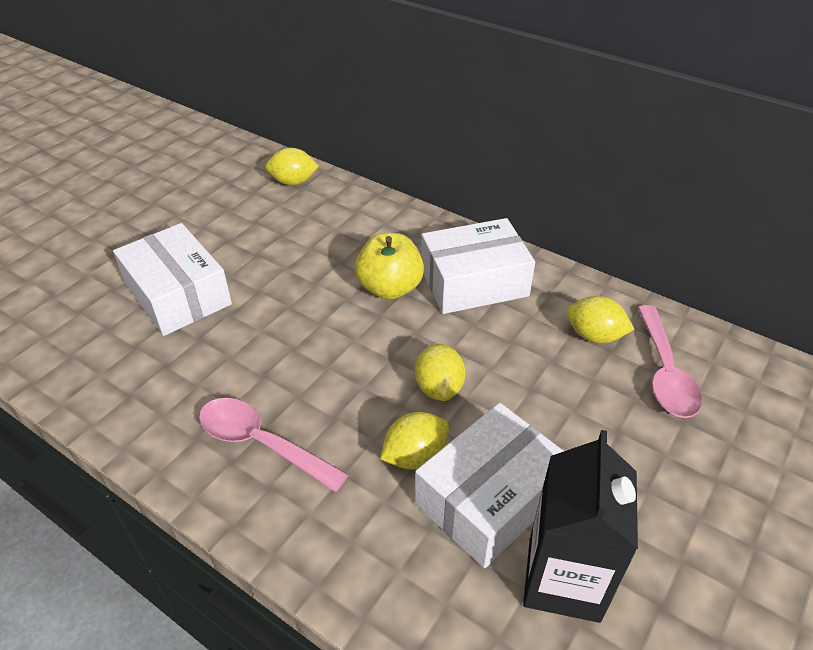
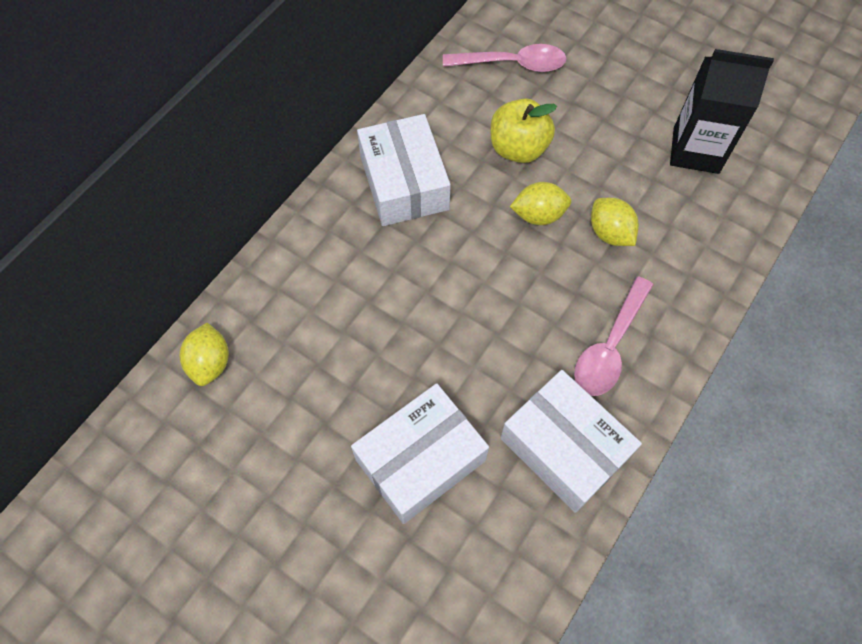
camera: 90 degrees left, 20 degrees up
yellow apple [355,233,424,300] -> yellow apple moved to [491,98,557,163]
white box [415,403,564,568] -> white box moved to [500,370,642,513]
yellow lemon [566,296,635,343] -> none

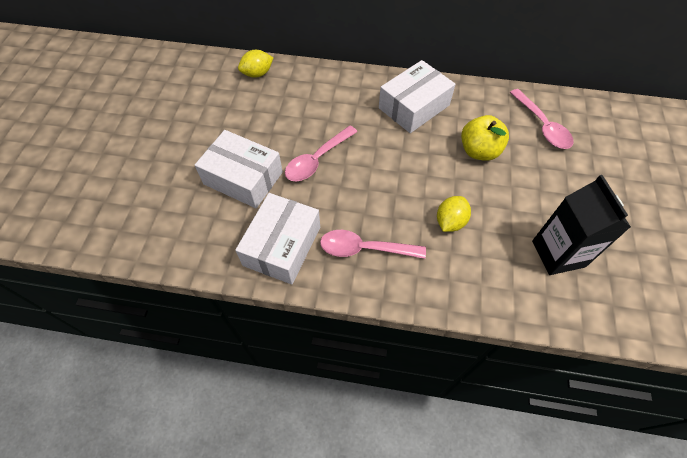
camera: 65 degrees right, 5 degrees down
yellow lemon [510,182,571,225] -> none
none -> pink spoon [285,126,357,181]

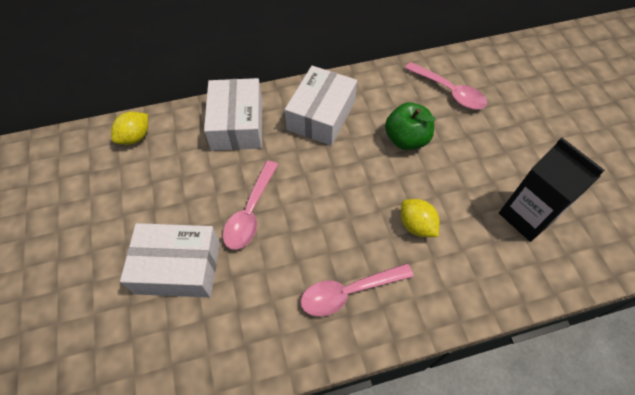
camera: 25 degrees left, 0 degrees up
white box [235,193,320,284] -> white box moved to [204,78,262,151]
yellow lemon [437,196,471,232] -> yellow lemon turned 45 degrees counterclockwise [401,199,439,237]
yellow apple [461,115,509,161] -> green apple [385,102,435,150]

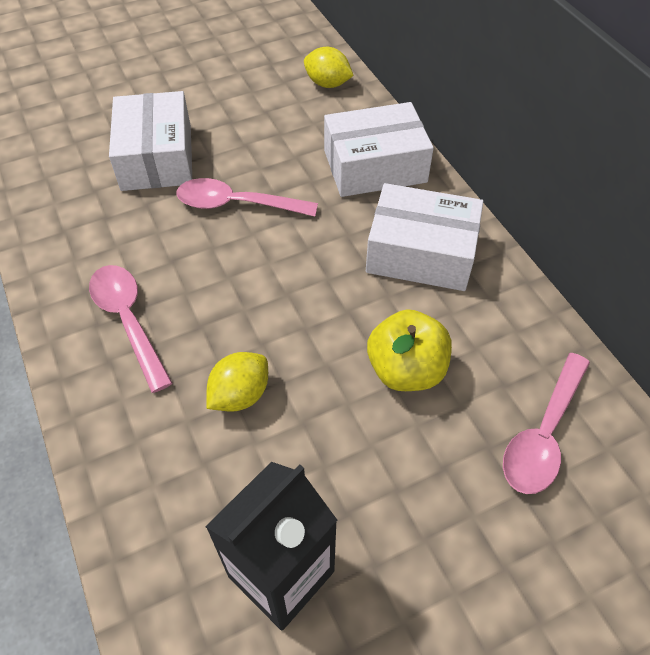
camera: 80 degrees right, 5 degrees down
green apple [385,102,435,150] -> yellow apple [367,309,452,391]

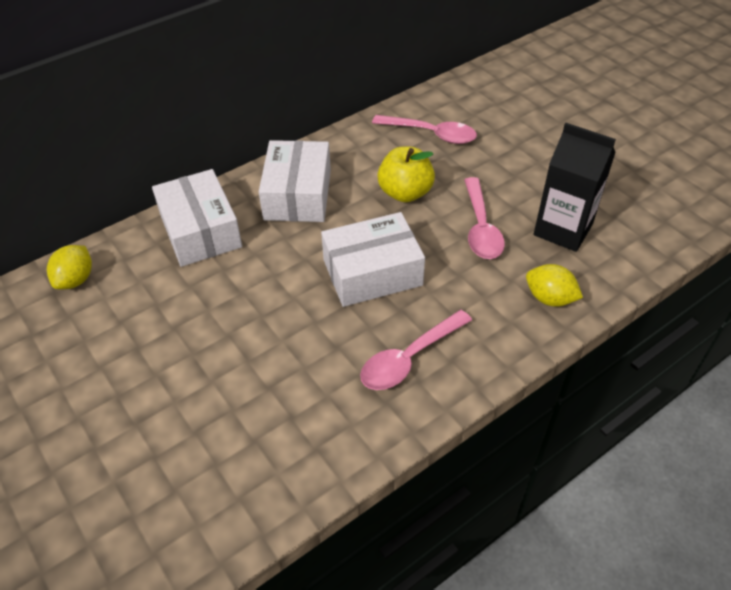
camera: 100 degrees left, 5 degrees down
white box [109,91,192,191] -> white box moved to [321,212,425,307]
pink spoon [176,178,318,216] -> pink spoon moved to [464,177,505,259]
yellow lemon [206,352,268,412] -> yellow lemon moved to [526,264,583,307]

